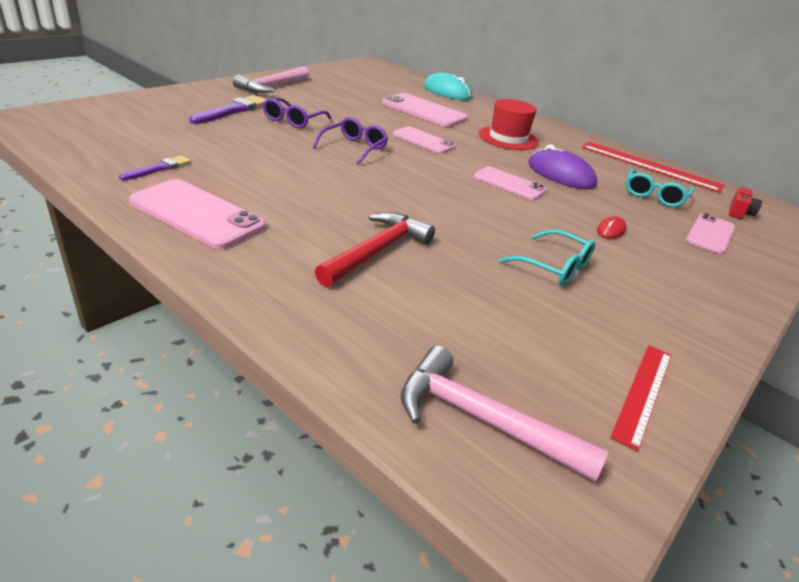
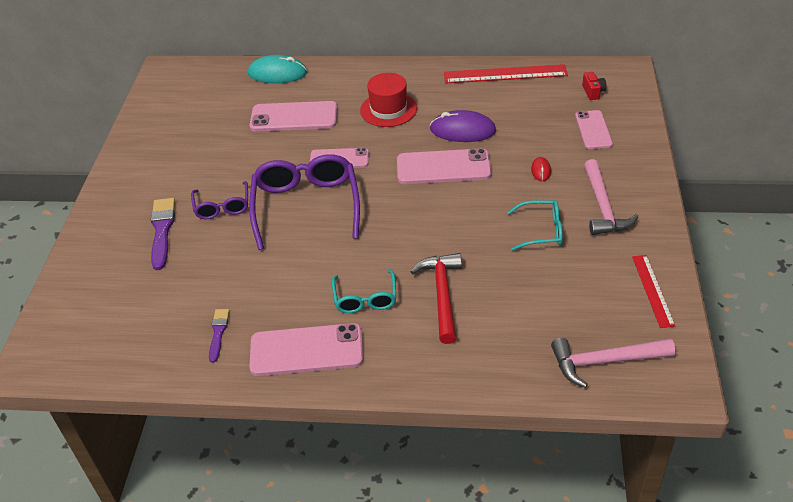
camera: 30 degrees left, 10 degrees up
pink hammer [233,66,309,93] -> pink hammer moved to [584,159,638,235]
purple glasses [312,117,388,165] -> purple glasses [249,154,360,250], size x1.86
pink phone [473,166,547,200] -> pink phone [397,148,492,184], size x1.55
turquoise glasses [626,169,695,207] -> turquoise glasses moved to [332,269,396,313]

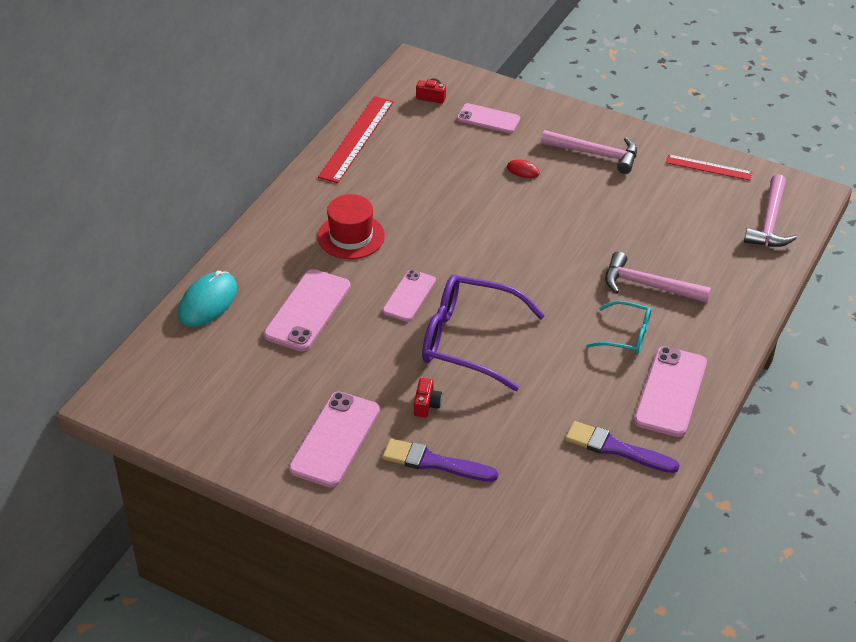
camera: 70 degrees left, 0 degrees up
purple glasses [191,181,248,220] -> red camera [414,378,442,417]
purple brush [209,309,230,363] -> purple brush [565,421,680,473], size x1.66
pink phone [397,148,492,184] -> pink phone moved to [289,392,380,487]
red hammer [410,253,462,344] -> pink hammer [605,251,711,303]
purple mouse [430,110,496,142] -> none
turquoise glasses [507,200,563,251] -> none

